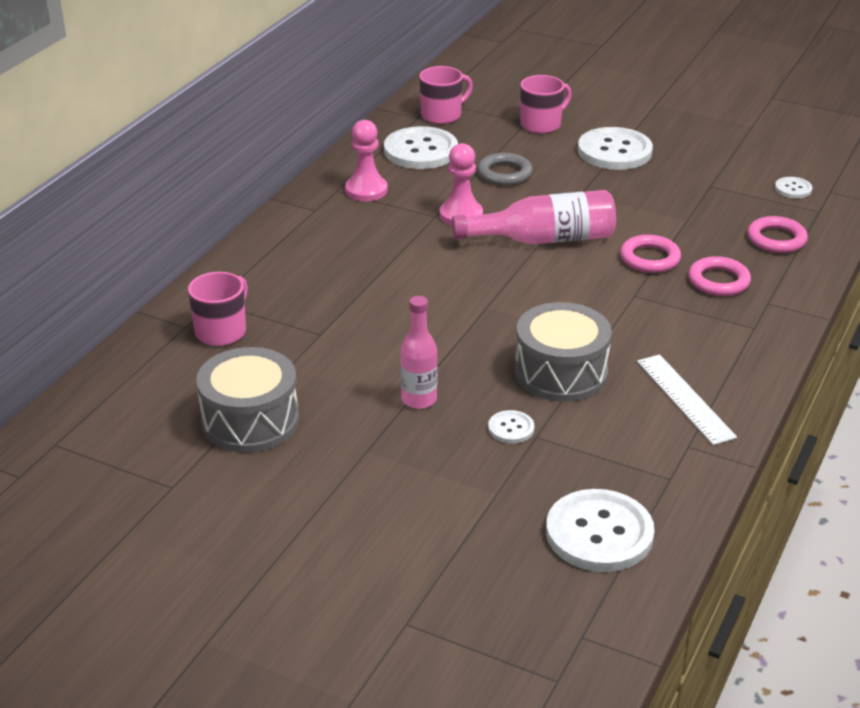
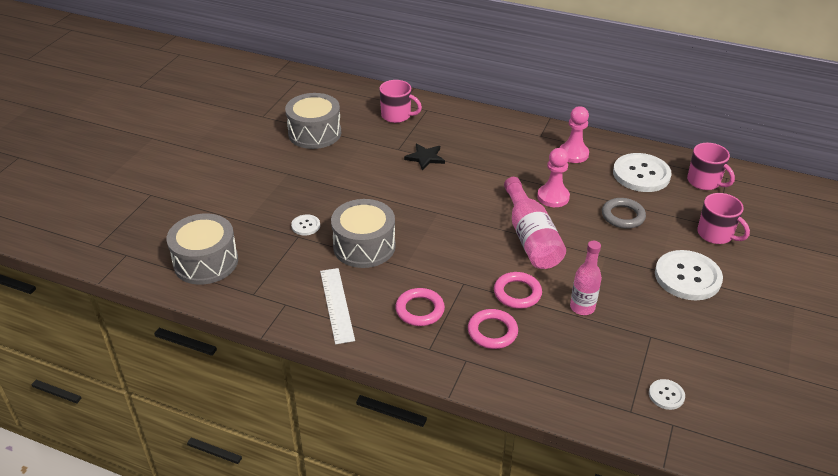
camera: 85 degrees right, 5 degrees up
pink bottle [400,296,438,409] -> pink bottle moved to [570,241,602,315]
white button [546,489,654,572] -> grey drum [167,214,238,285]
white ruler [637,354,737,445] -> white ruler turned 75 degrees counterclockwise [320,268,355,344]
pink ring [747,216,808,253] -> pink ring moved to [395,288,445,326]
none -> black star [404,144,445,171]

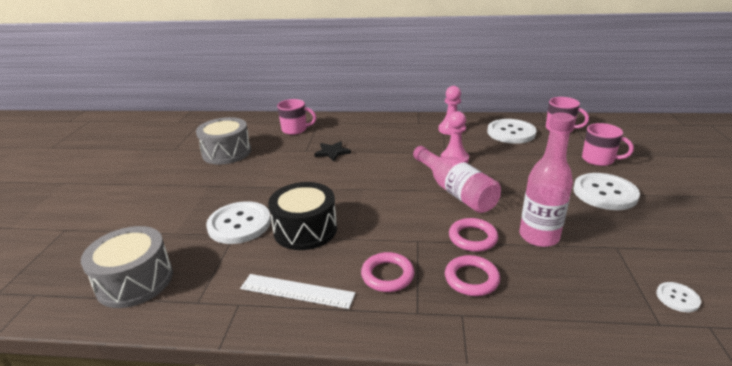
camera: 15 degrees left, 10 degrees down
white button [291,214,320,235] -> white button [206,201,271,244], size x2.13
white ruler [320,268,355,344] -> white ruler turned 45 degrees counterclockwise [240,274,355,309]
grey drum [331,199,396,268] -> black drum [268,182,337,250]
pink bottle [570,241,602,315] -> pink bottle [519,112,575,247], size x1.55
grey ring [602,198,646,229] -> none

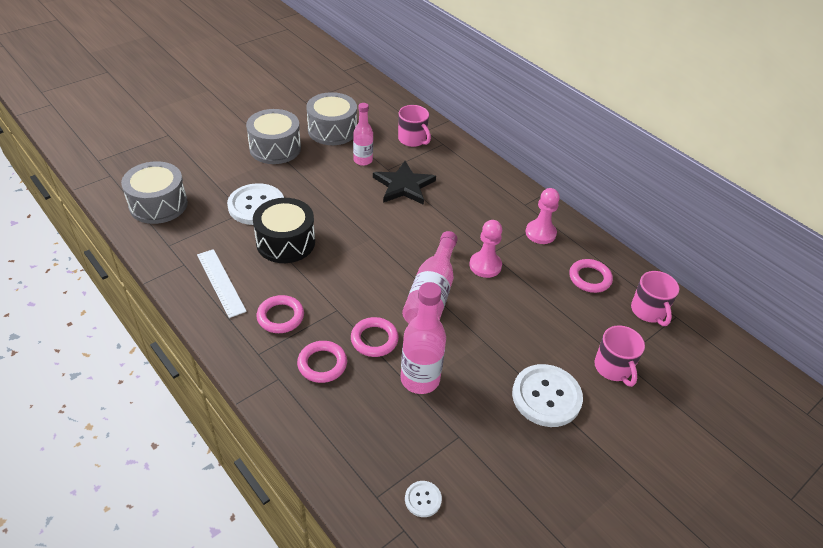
camera: 40 degrees right, 15 degrees up
black star [314,141,351,161] -> black star [373,161,436,205], size x1.62
white button [487,119,536,144] -> pink ring [569,259,613,293]
none -> grey drum [246,109,301,164]
none -> pink bottle [353,103,373,166]

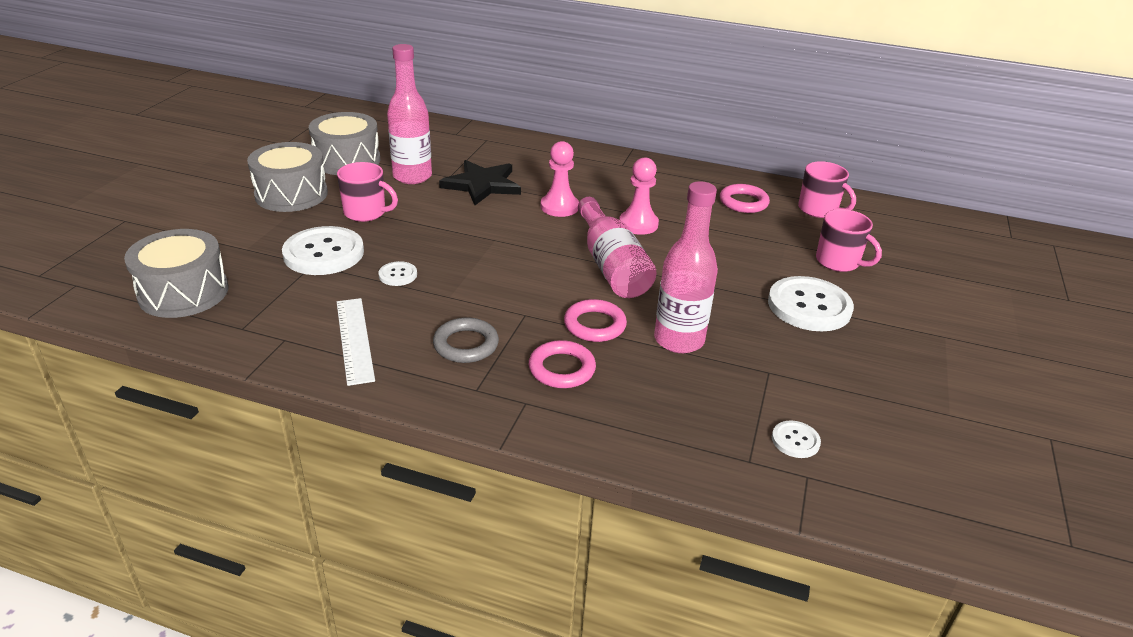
camera: 30 degrees left, 10 degrees down
white ruler [197,249,247,318] -> white ruler turned 45 degrees clockwise [337,298,375,386]
black drum [253,198,315,263] -> white button [378,261,417,286]
pink ring [257,295,304,333] -> grey ring [433,317,499,363]
pink bottle [353,103,373,166] -> pink bottle [387,44,432,184], size x1.55
pink mug [398,105,431,147] -> pink mug moved to [337,162,398,222]
pink pawn [525,188,560,244] -> pink pawn moved to [541,141,579,217]

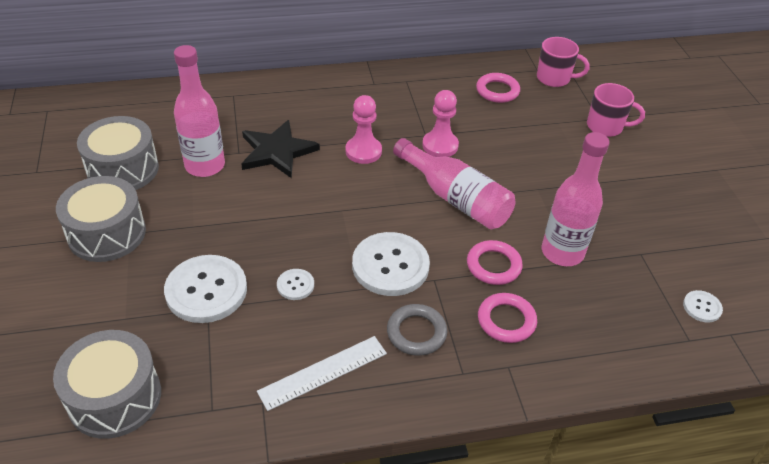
camera: 30 degrees left, 10 degrees up
pink mug [337,162,398,222] -> none
white ruler [337,298,375,386] -> white ruler turned 75 degrees counterclockwise [257,336,387,411]
white button [768,276,854,331] -> white button moved to [352,232,430,296]

